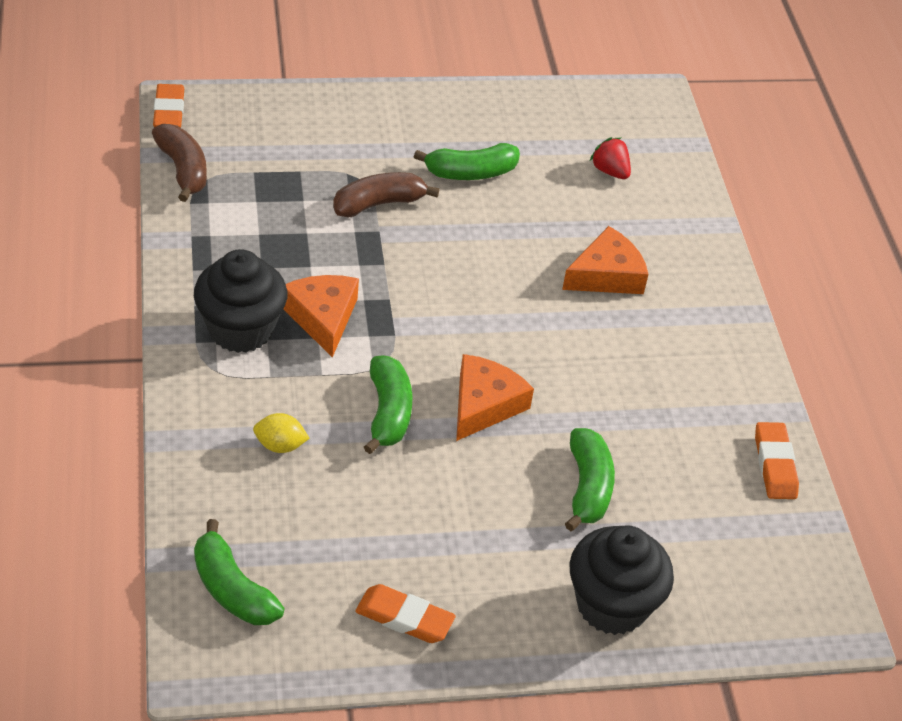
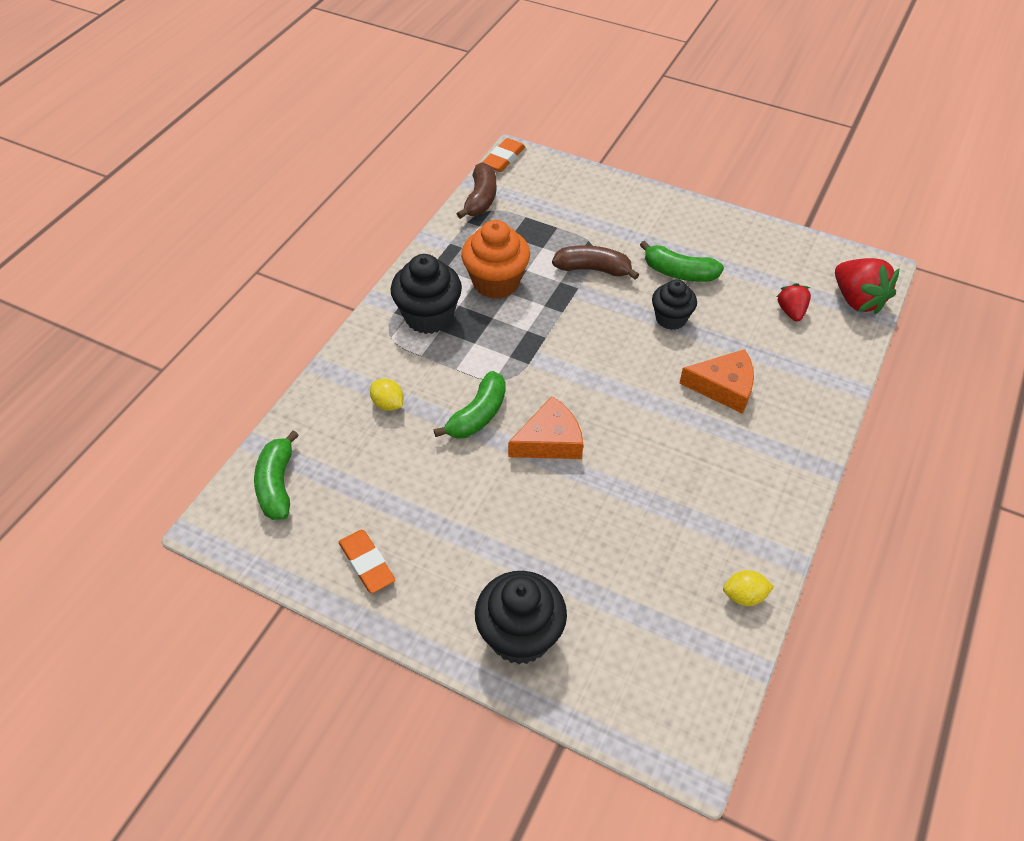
camera: 40 degrees right, 5 degrees up
orange cheese [284,275,359,358] -> none
green banana [565,428,615,531] -> none
orange eraser [755,422,799,499] -> yellow lemon [723,570,774,606]
none -> orange cupcake [461,220,530,299]
none -> black cupcake [652,279,697,330]
none -> red strawberry [835,258,900,315]

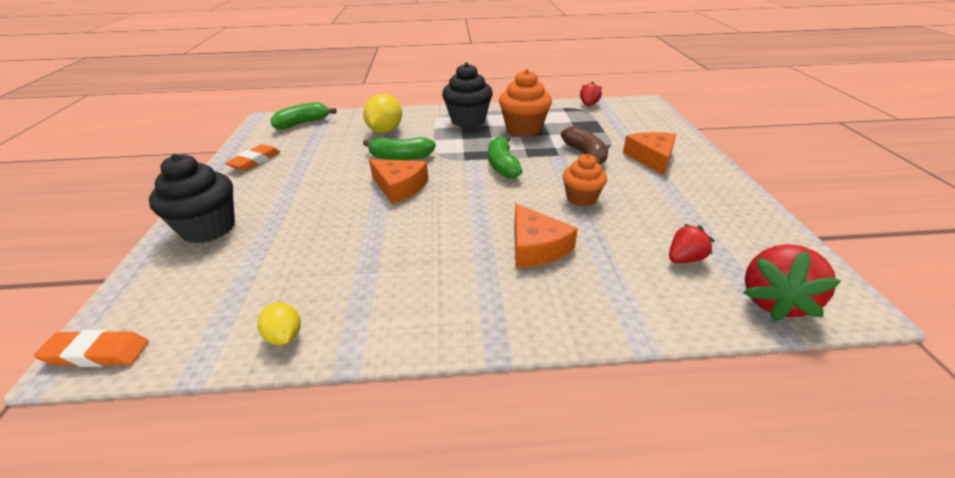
camera: 60 degrees right, 15 degrees down
yellow lemon [370,379,403,411] -> yellow lemon [363,94,402,133], size x1.77
brown banana [457,162,496,219] -> red strawberry [580,81,602,106]
orange eraser [483,138,525,172] -> orange eraser moved to [34,330,149,367]
green banana [640,241,724,282] -> green banana moved to [488,136,523,179]
black cupcake [652,279,697,330] -> orange cupcake [563,154,607,207]
none -> orange cheese [623,132,676,176]

